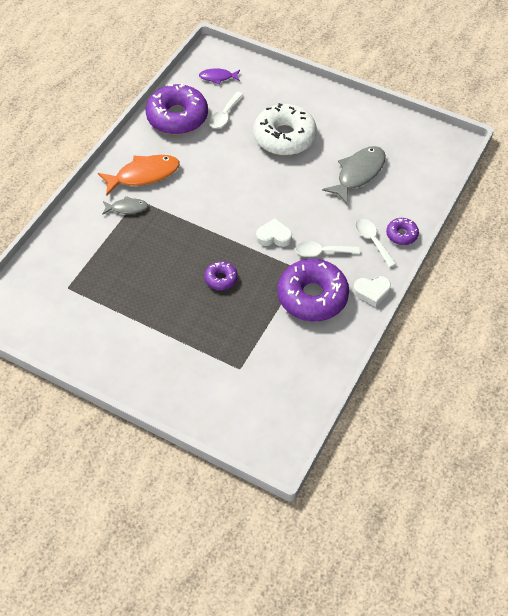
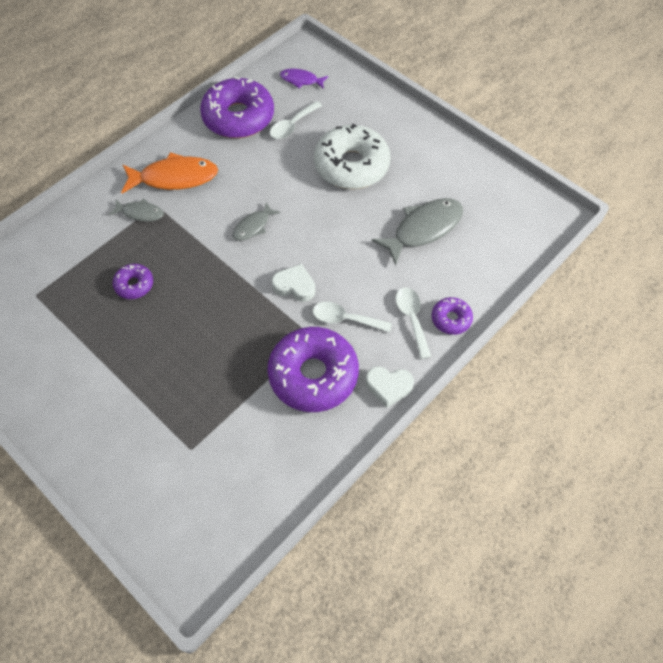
camera: 15 degrees right, 5 degrees up
purple donut [204,261,238,290] -> purple donut moved to [113,264,153,299]
none -> grey fish [233,202,281,241]

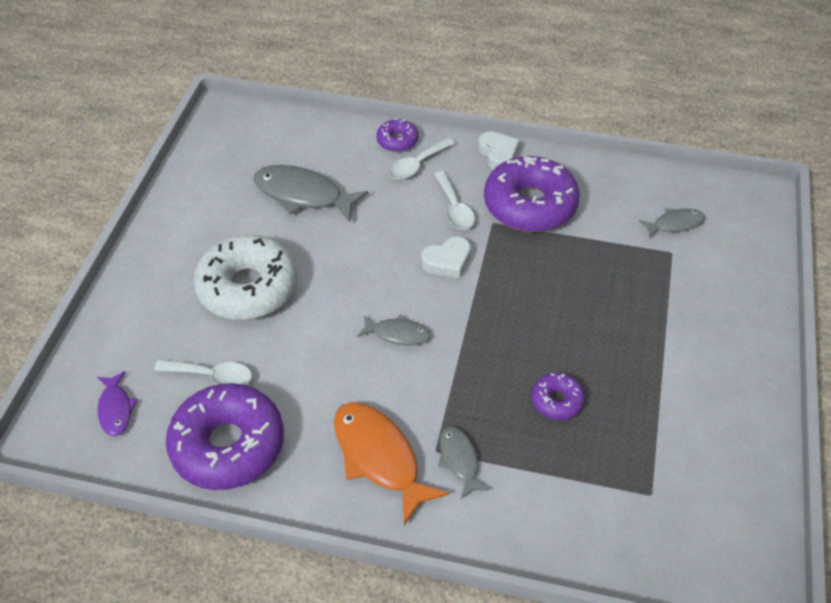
camera: 120 degrees left, 10 degrees down
white heart [272,264,315,302] -> white heart turned 105 degrees counterclockwise [421,237,471,279]
none -> grey fish [639,208,705,238]

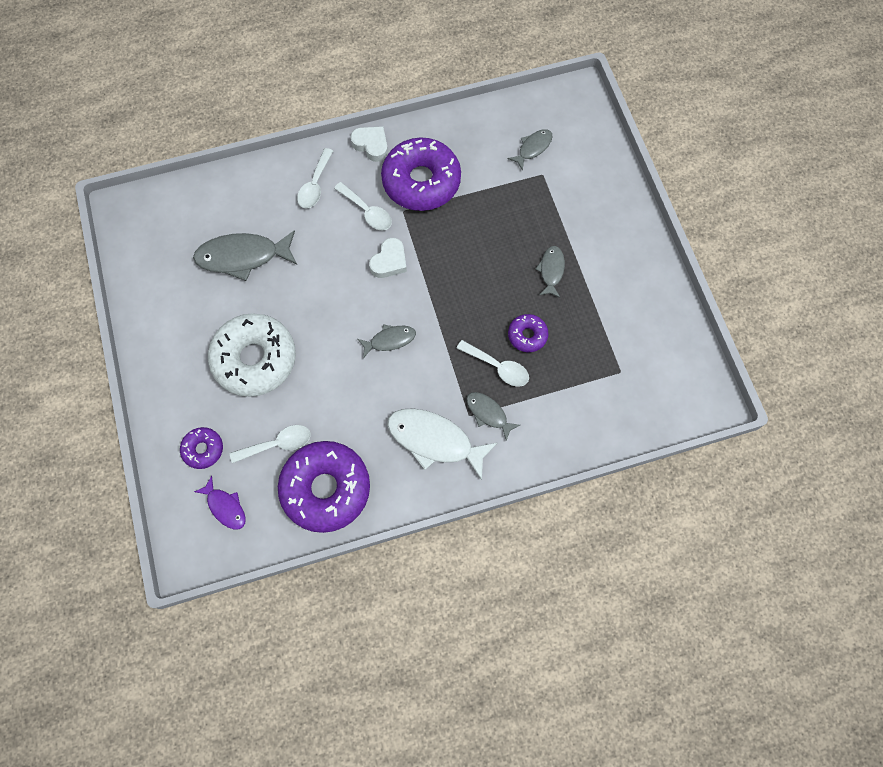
camera: 30 degrees left, 20 degrees up
orange fish [334,402,449,525] -> white fish [387,408,497,480]
purple donut [376,119,418,152] -> purple donut moved to [180,427,223,469]
none -> white spoon [456,340,529,387]
none -> grey fish [535,246,565,298]

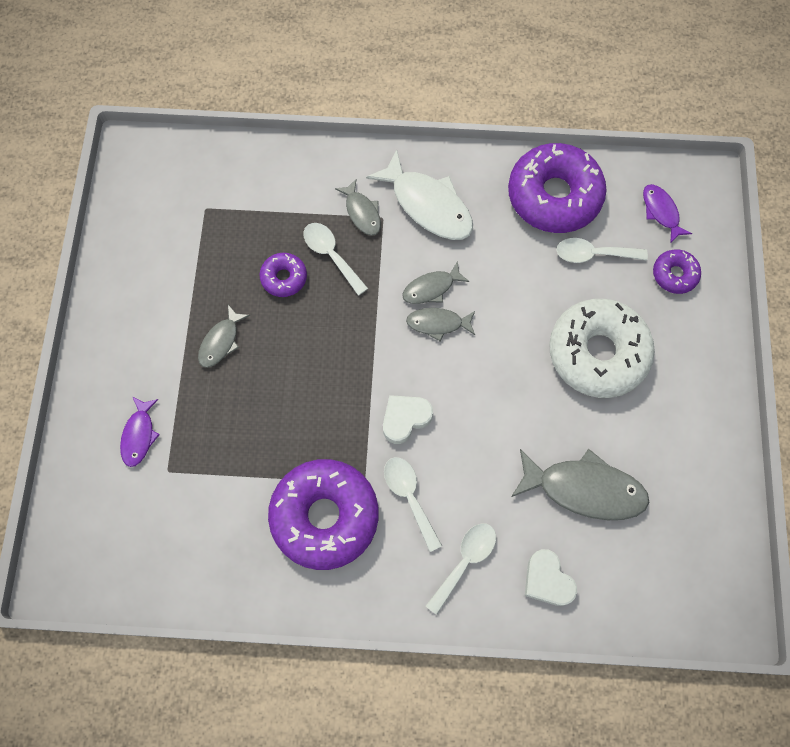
camera: 160 degrees left, 0 degrees up
white heart [350,126,388,162] -> white heart moved to [525,549,577,606]
grey fish [508,129,552,171] -> grey fish moved to [402,261,469,304]
none -> purple fish [120,397,160,467]

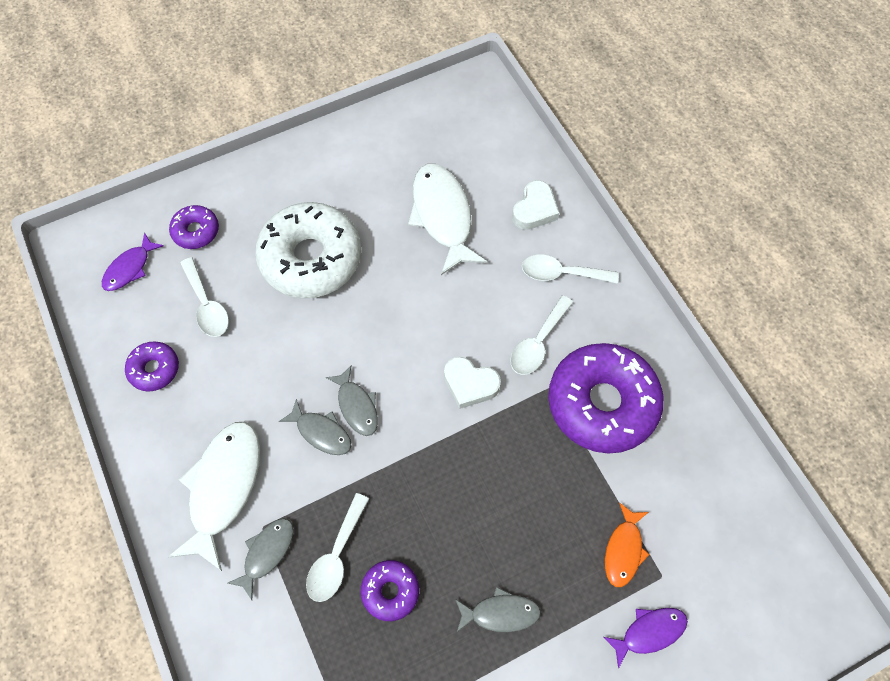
camera: 120 degrees left, 5 degrees down
purple donut [508,143,607,233] -> purple donut [125,341,179,392], size x0.47
grey fish [511,449,650,520] -> white fish [408,164,487,275]
none -> orange fish [605,503,650,587]

